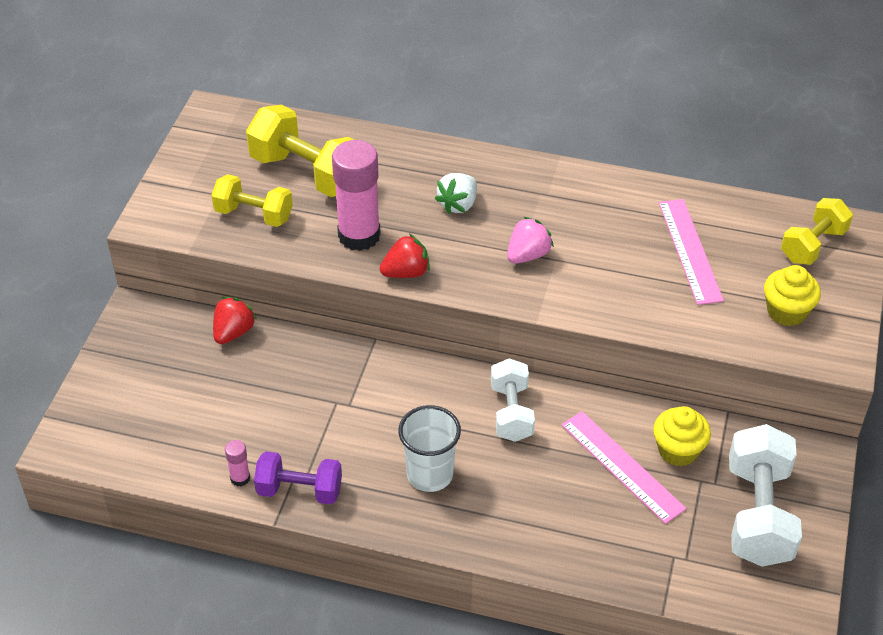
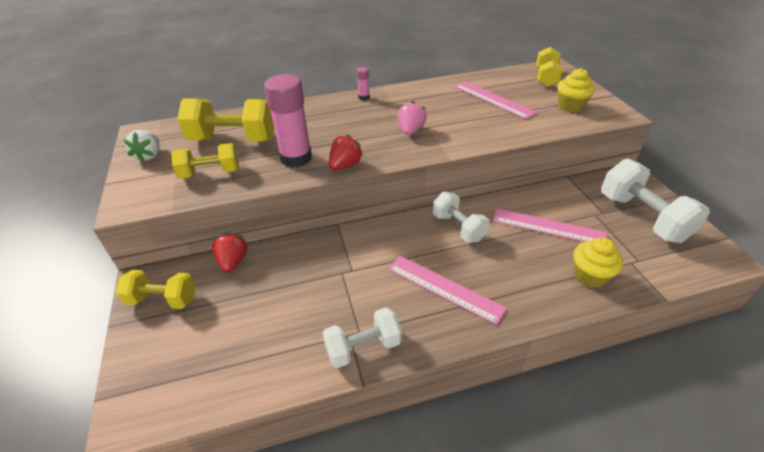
camera: 30 degrees left, 5 degrees down
pink glue stick [225,440,250,486] -> pink glue stick moved to [356,67,370,100]
purple dumbbell [254,451,342,505] -> white dumbbell [323,307,402,368]
white cup [398,405,461,492] -> pink ruler [388,256,507,325]
white strawberry [435,173,477,214] -> white strawberry moved to [124,130,160,163]
yellow cupcake [653,406,711,467] -> yellow cupcake moved to [573,238,623,288]
none -> yellow dumbbell [116,270,196,309]

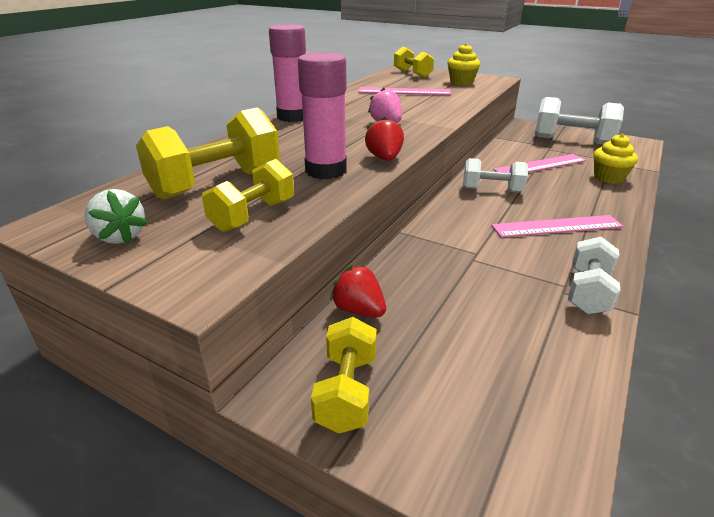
camera: 45 degrees left, 10 degrees down
yellow dumbbell [116,270,196,309] -> yellow dumbbell turned 45 degrees counterclockwise [311,317,377,433]
pink glue stick [356,67,370,100] -> pink glue stick [269,24,306,122], size x2.31

